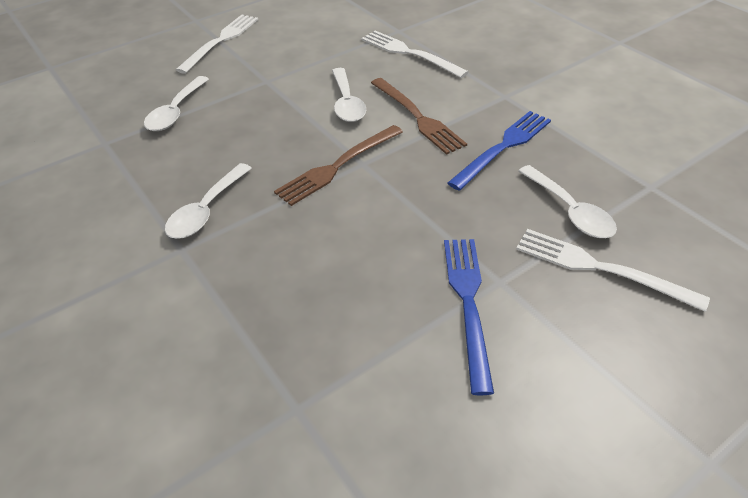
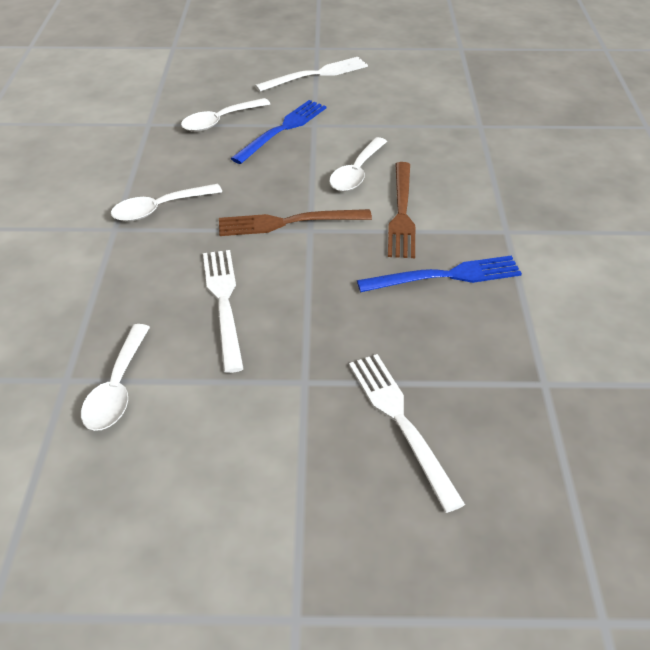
camera: 35 degrees right, 0 degrees up
white fork [361,31,469,78] -> white fork moved to [203,250,243,373]
blue fork [444,239,494,395] -> blue fork moved to [230,100,327,164]
white spoon [518,165,617,238] -> white spoon moved to [81,324,150,431]

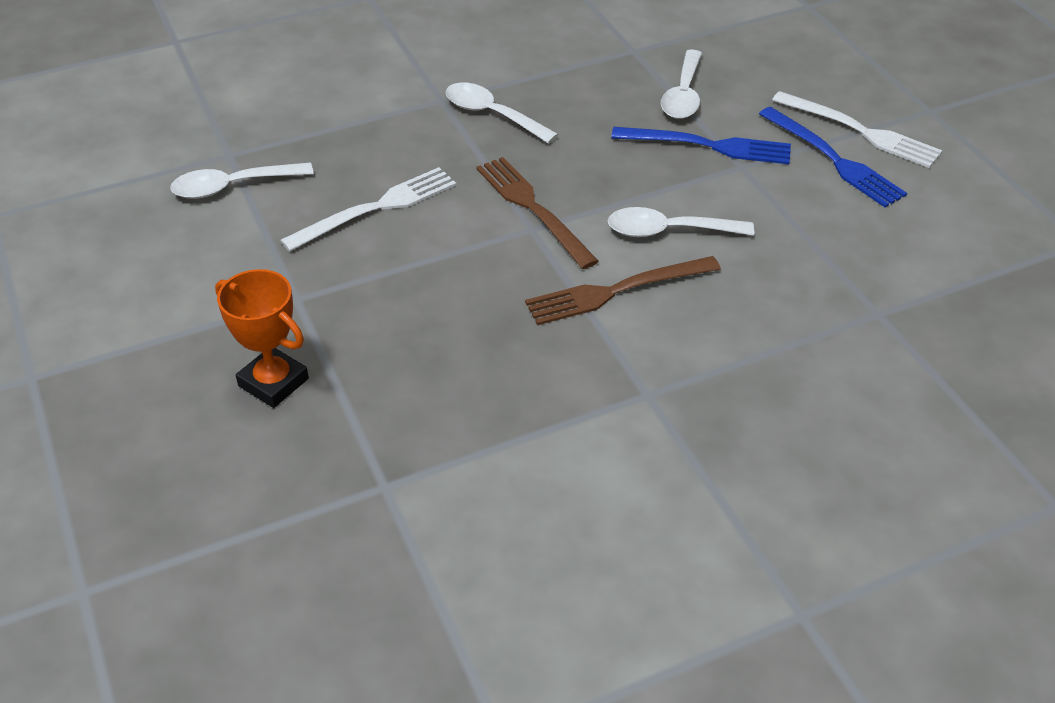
camera: 65 degrees right, 0 degrees up
white spoon [181,98,270,132] -> white spoon turned 105 degrees counterclockwise [661,49,702,119]
white fork [349,354,465,513] -> orange trophy [215,269,309,408]
blue fork [357,256,522,292] -> blue fork moved to [759,107,907,207]

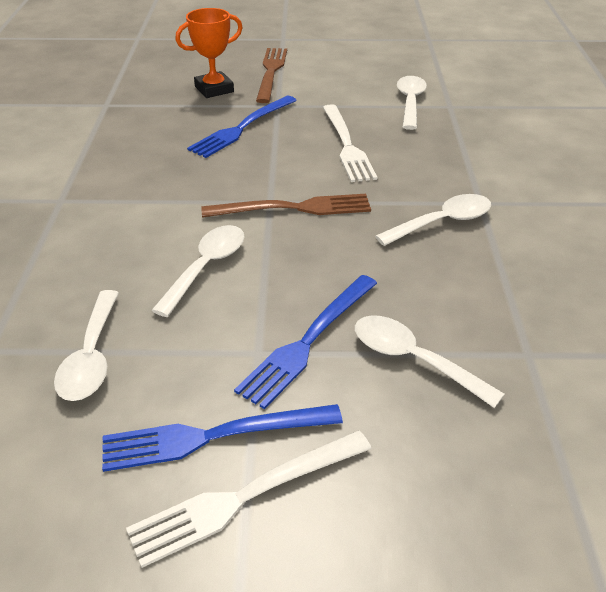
camera: 115 degrees right, 5 degrees down
brown fork [525,256,721,325] -> brown fork moved to [256,48,287,103]
none -> white spoon [54,290,119,401]
none -> blue fork [187,96,297,158]

